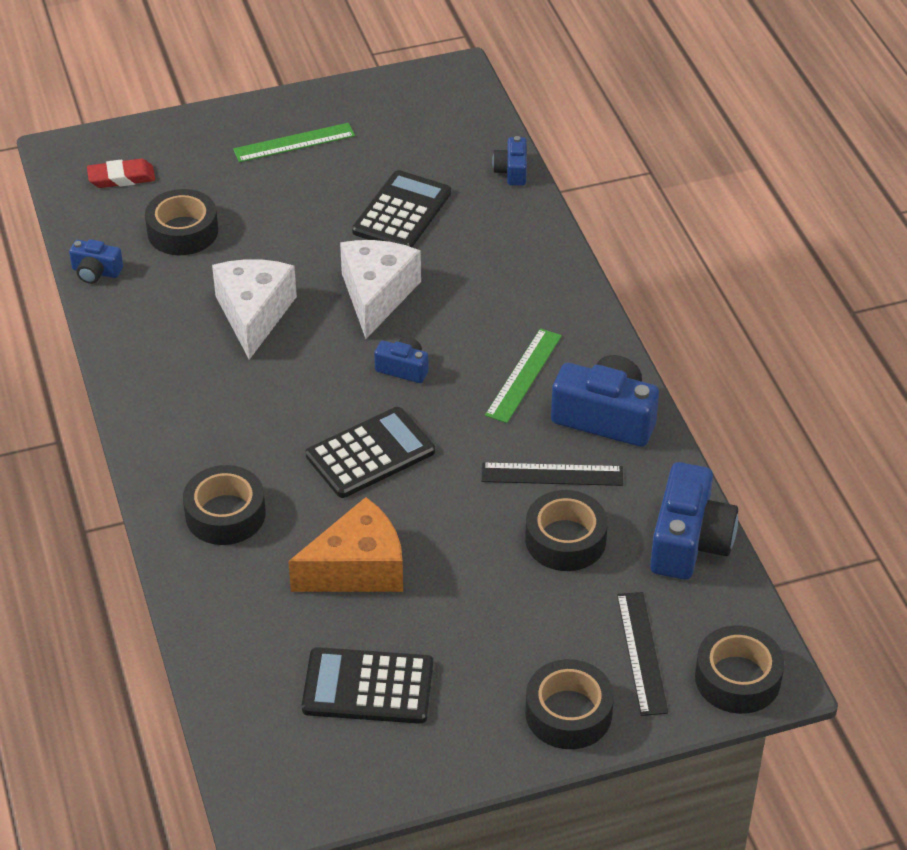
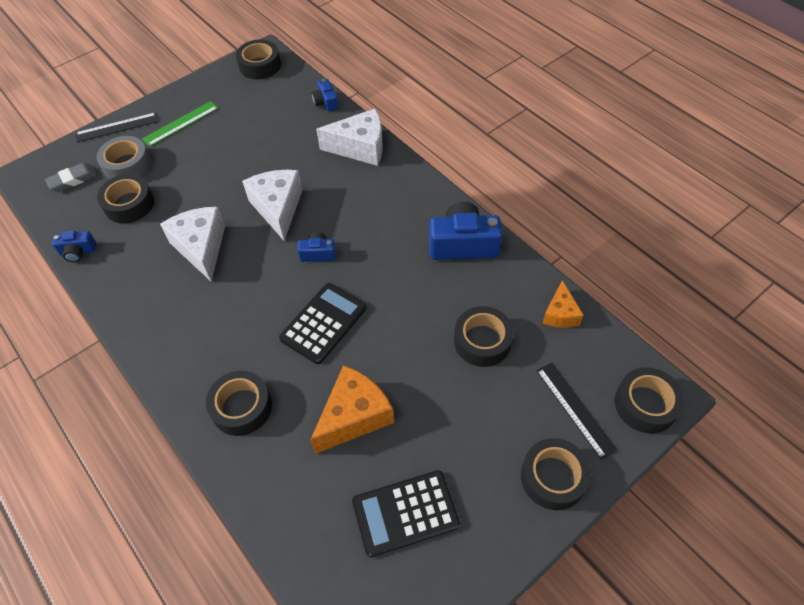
camera: 20 degrees left, 10 degrees up
red eraser [87,159,155,188] -> grey eraser [45,163,97,192]
black calculator [352,170,451,247] -> none
black ruler [481,462,623,486] -> black ruler moved to [75,112,158,142]
green ruler [485,328,562,423] -> none
blue camera [650,462,738,580] -> orange cheese [543,280,584,328]
none -> grey tape [97,136,151,179]
none -> black tape [236,39,281,79]
none -> white cheese [316,109,383,166]

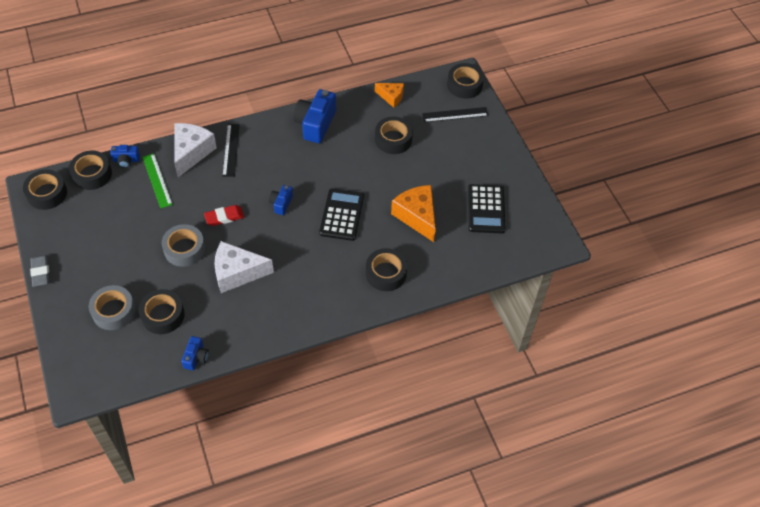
camera: 75 degrees left, 0 degrees up
grey eraser [45,163,97,192] -> grey eraser moved to [30,255,49,287]
black ruler [75,112,158,142] -> black ruler moved to [222,124,240,177]
green ruler [142,101,218,147] -> green ruler moved to [142,154,173,208]
white cheese [242,170,303,241] -> red eraser [204,205,244,226]
black calculator [279,283,367,364] -> black calculator turned 45 degrees clockwise [319,188,364,241]
black tape [521,438,591,510] -> black tape moved to [69,151,112,190]
none -> grey tape [162,224,205,267]

